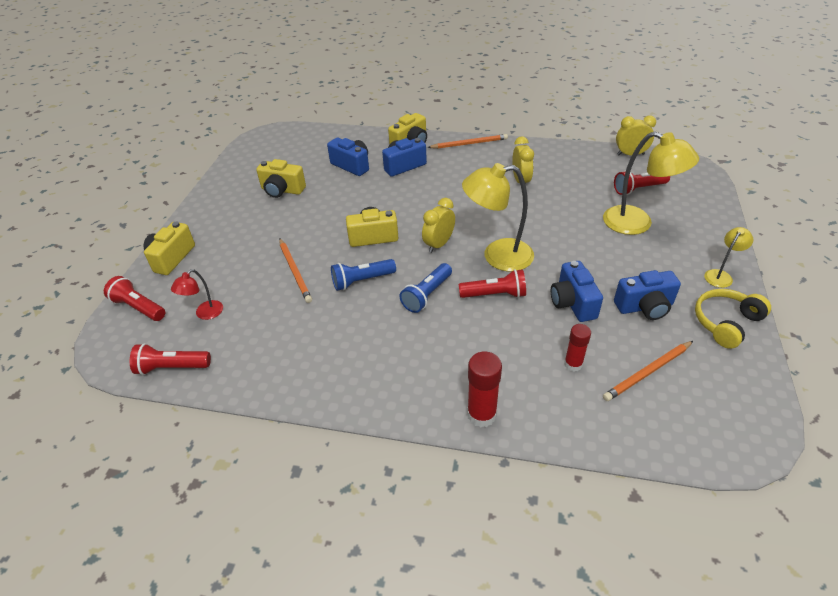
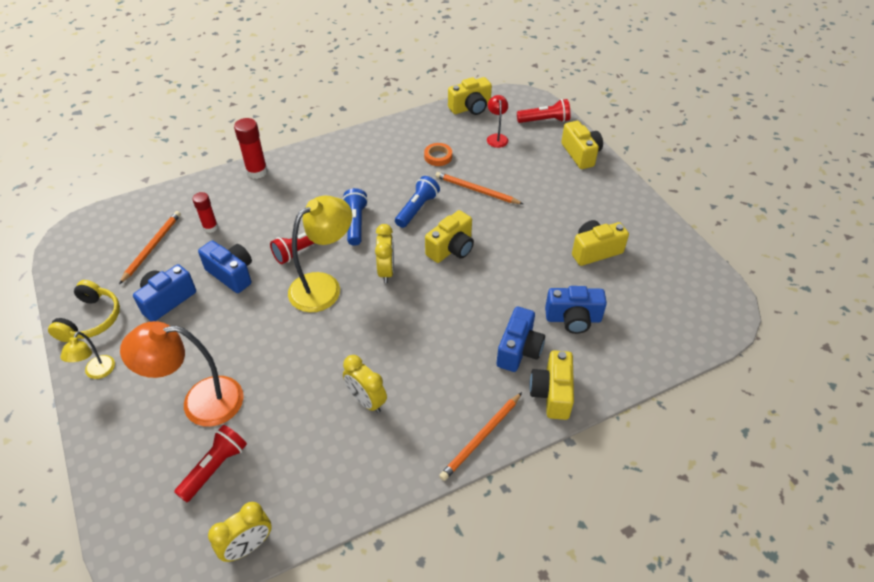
camera: 140 degrees right, 5 degrees up
red flashlight [130,343,211,375] -> yellow camera [448,77,492,115]
yellow lamp [603,131,699,235] -> orange lamp [120,321,244,427]
none -> orange tape [424,143,452,166]

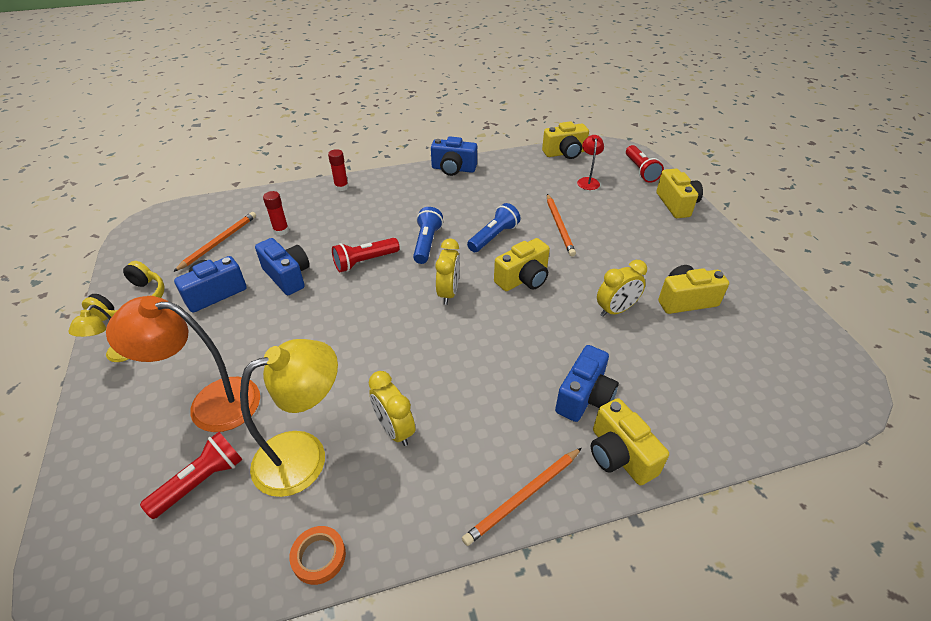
camera: 10 degrees right, 5 degrees down
yellow clock [208,502,272,562] -> yellow clock moved to [597,260,647,317]
red glue stick [234,118,268,179] -> red glue stick [328,149,349,191], size x0.66
yellow lamp [288,196,352,312] -> yellow lamp moved to [240,339,338,497]
orange tape [424,143,452,166] -> orange tape moved to [289,526,346,585]
orange pencil [435,172,523,204] -> orange pencil turned 135 degrees counterclockwise [547,194,576,257]
red flashlight [517,99,571,123] -> red flashlight turned 75 degrees clockwise [626,145,664,183]
yellow camera [529,350,574,420] -> yellow camera turned 45 degrees counterclockwise [591,398,669,485]
blue camera [545,286,607,334] -> blue camera moved to [431,137,477,176]

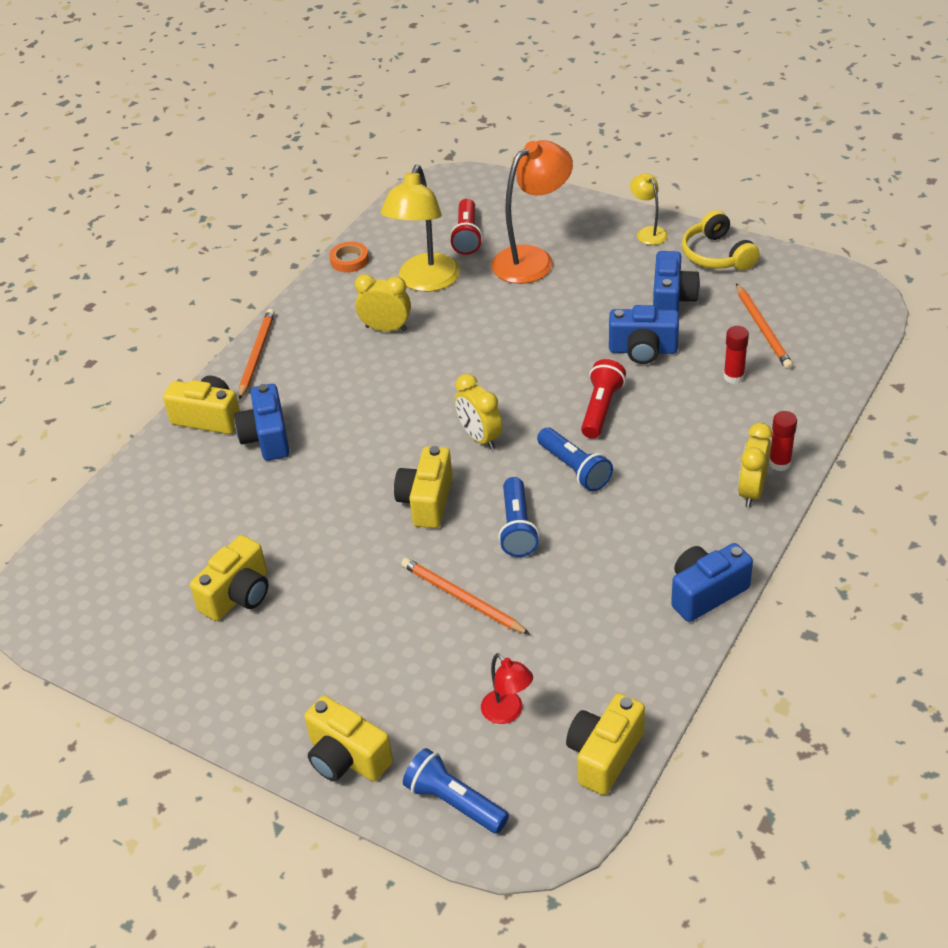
camera: 140 degrees right, 0 degrees up
yellow clock [597,260,647,317] -> yellow clock moved to [738,423,772,507]
red flashlight [626,145,664,183] -> blue flashlight [403,748,509,834]

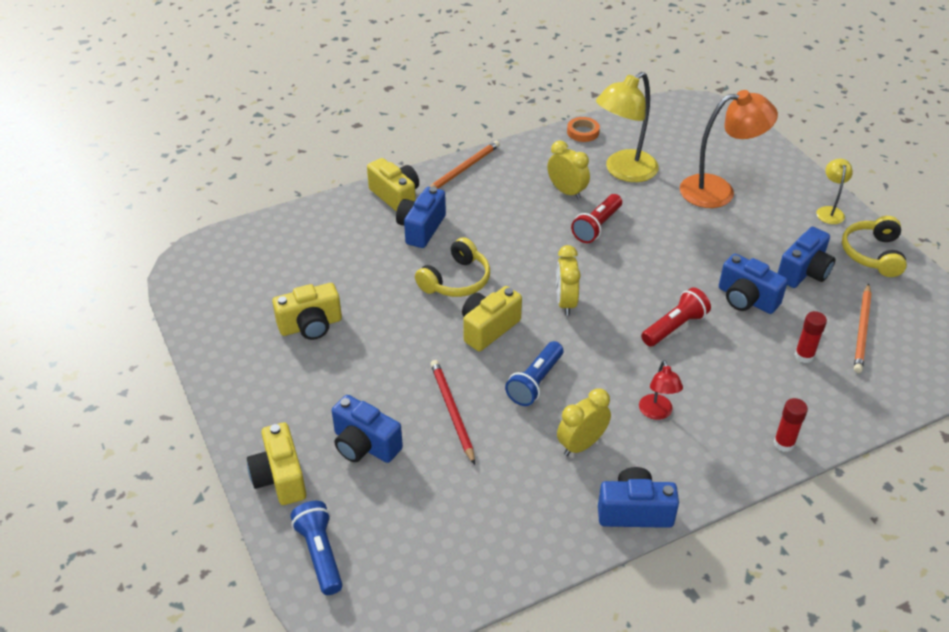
camera: 30 degrees right, 0 degrees up
orange pencil [401,558,530,634] -> red pencil [430,360,475,465]
red flashlight [450,199,482,255] -> red flashlight moved to [571,194,622,243]
red lamp [481,653,533,724] -> red lamp moved to [639,360,683,420]
blue flashlight [537,427,613,491] -> none
yellow camera [566,693,645,795] -> none
yellow clock [738,423,772,507] -> yellow clock moved to [557,388,611,456]
none -> blue camera [332,395,403,463]
none -> yellow headphones [415,237,490,297]

